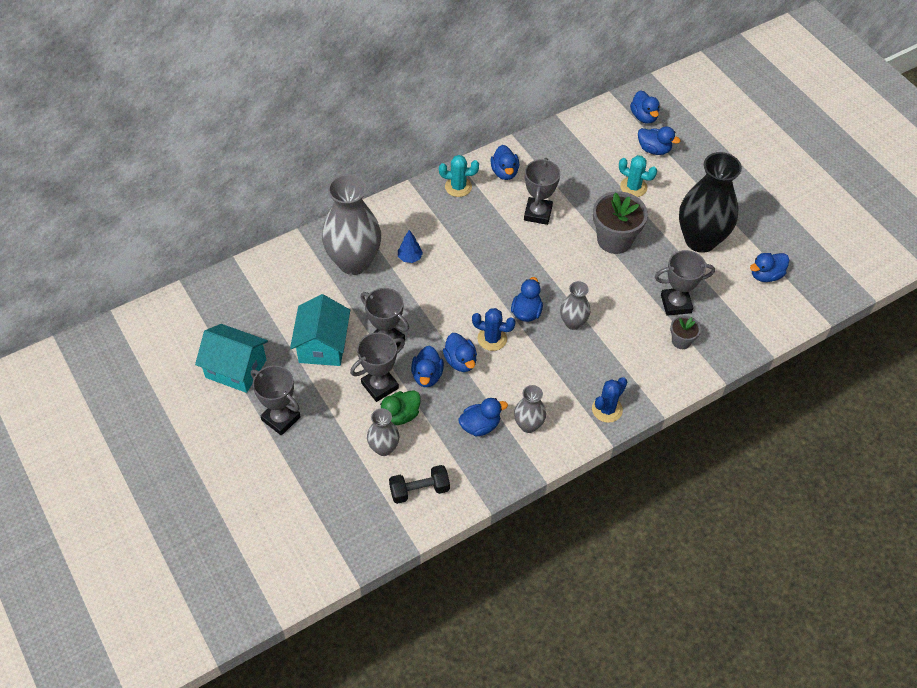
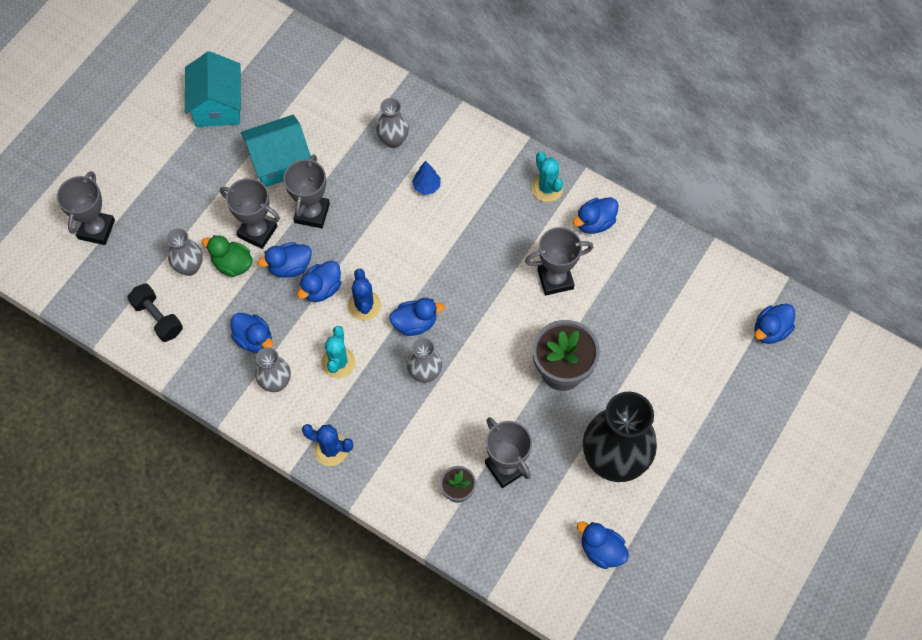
camera: 65 degrees right, 10 degrees up
grey trophy [251,365,301,435] -> grey trophy moved to [57,171,115,245]
grey vase [322,174,381,275] -> grey vase [376,98,409,148], size x0.50
turquoise cactus [619,155,657,197] -> turquoise cactus moved to [321,326,355,378]
blue duck [638,127,680,155] -> none

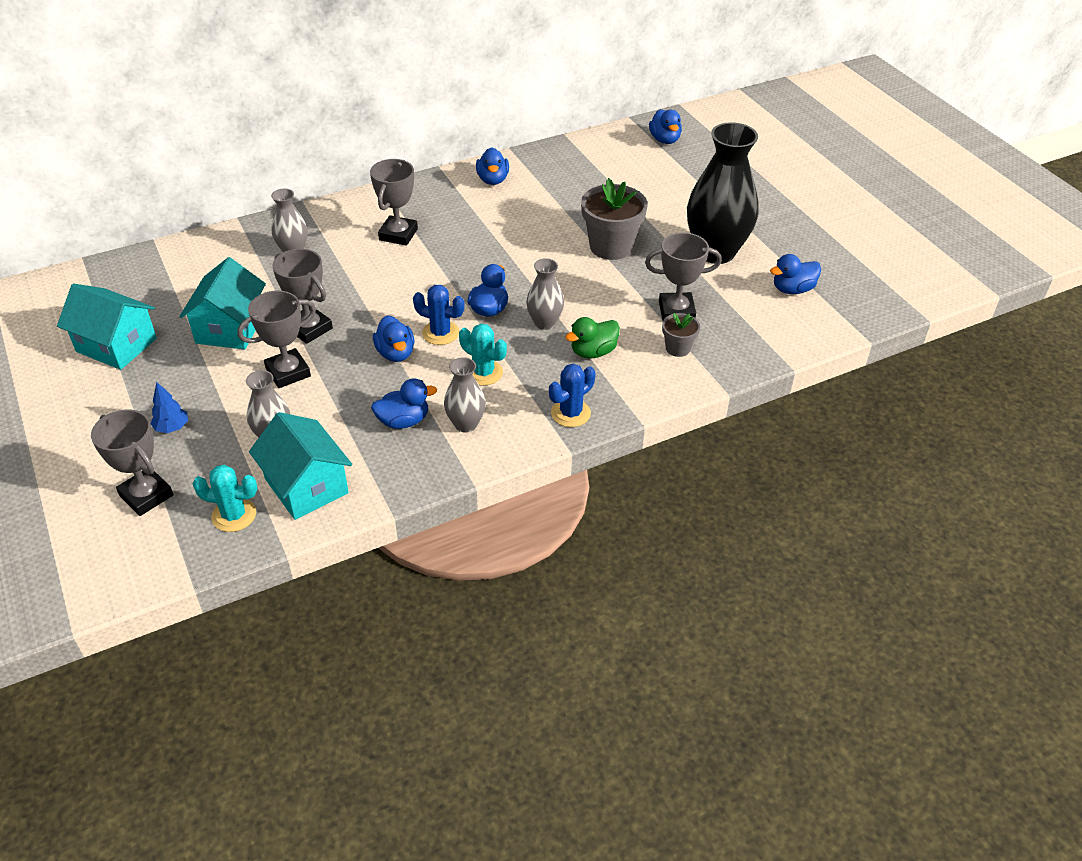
camera: 60 degrees left, 20 degrees down
black dumbbell [128,283,183,342] -> turquoise house [249,412,352,520]
green duck [201,235,253,277] -> green duck moved to [565,317,620,359]
blue duck [258,242,312,278] -> none
blue tree [412,161,441,195] -> blue tree moved to [150,382,188,433]
grey trophy [525,227,593,295] -> grey trophy moved to [370,159,418,246]
turquoise cactus [531,152,563,202] -> turquoise cactus moved to [192,465,257,532]

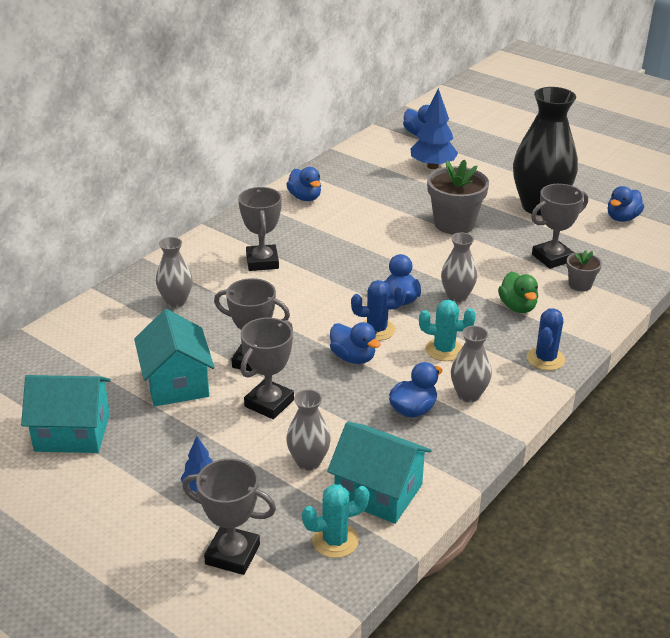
camera: 25 degrees left, 10 degrees down
green duck [565,317,620,359] -> green duck turned 45 degrees counterclockwise [498,272,538,313]
none -> blue tree [411,88,458,169]

